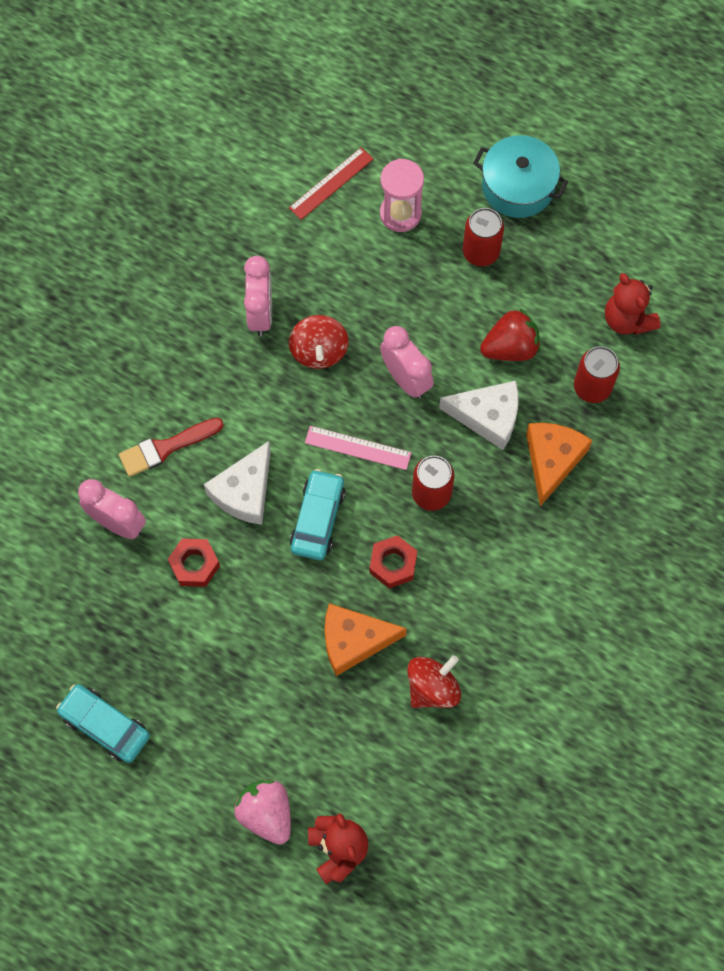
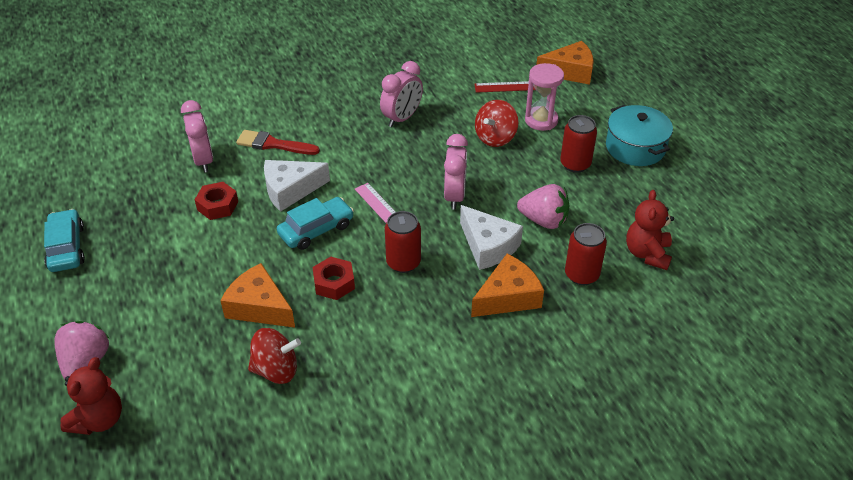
camera: 40 degrees right, 25 degrees down
red spinning top [289,315,349,369] -> red spinning top moved to [475,100,518,147]
red strawberry [480,309,540,361] -> pink strawberry [517,184,570,229]
none -> orange cheese [536,41,594,85]

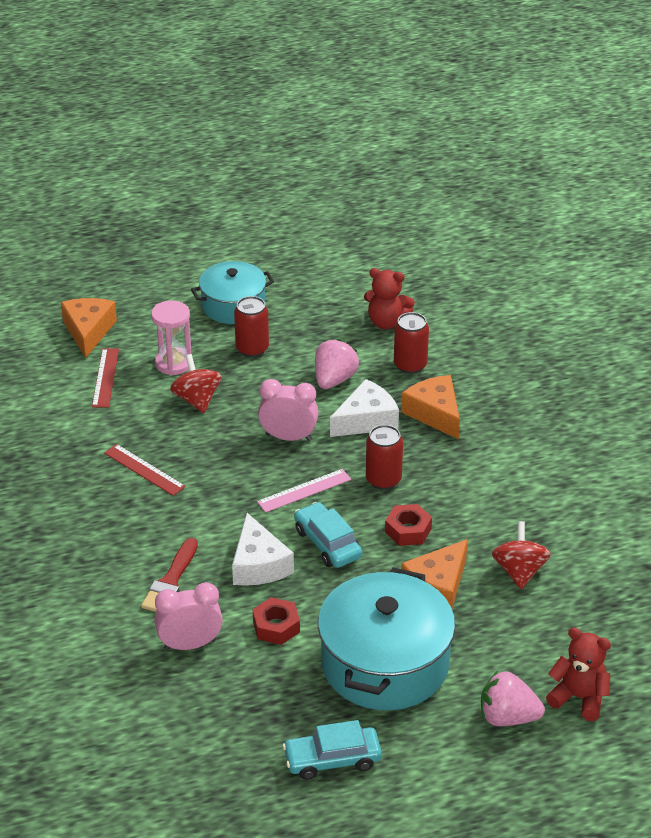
camera: 85 degrees left, 5 degrees down
pink clock [380,61,423,127] -> red ruler [104,444,186,496]
red spinning top [475,100,518,147] -> red spinning top turned 150 degrees counterclockwise [170,354,222,413]
none -> turquoise pot [318,567,455,710]

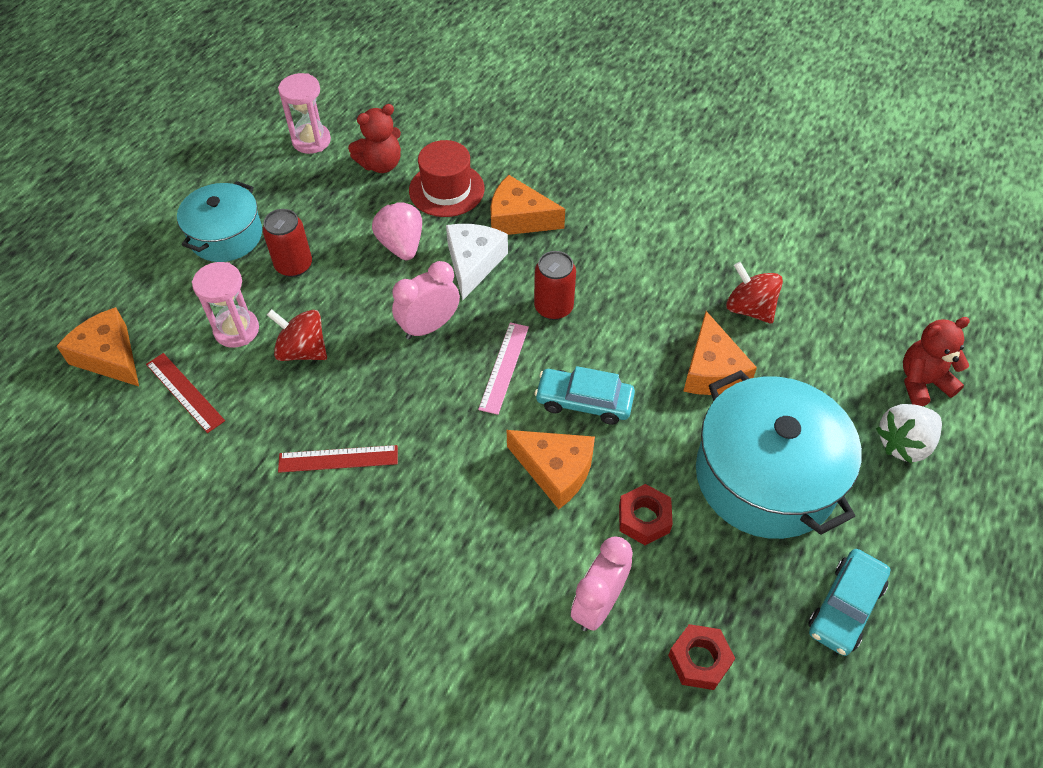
camera: 45 degrees left, 15 degrees up
red brush [141,538,198,612] -> none
white cheese [232,513,294,586] -> orange cheese [507,430,595,509]
red nut [385,504,432,546] -> red nut moved to [668,624,735,690]
red can [394,312,429,374] -> red hat [409,140,485,217]
pink strawberry [481,671,545,726] -> white strawberry [876,404,942,464]
none -> pink hourglass [278,73,331,154]

